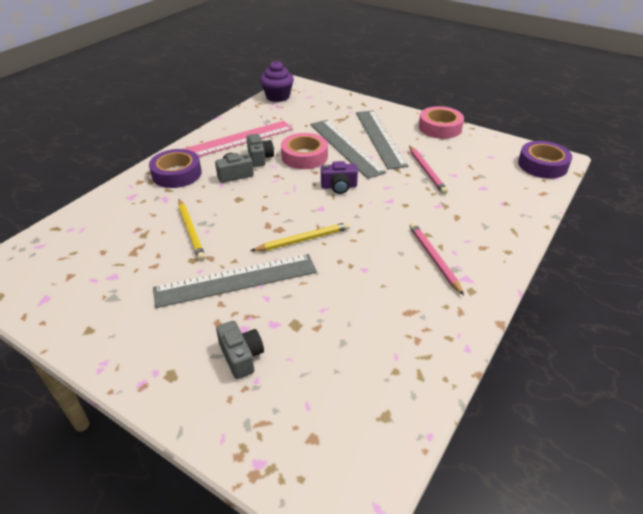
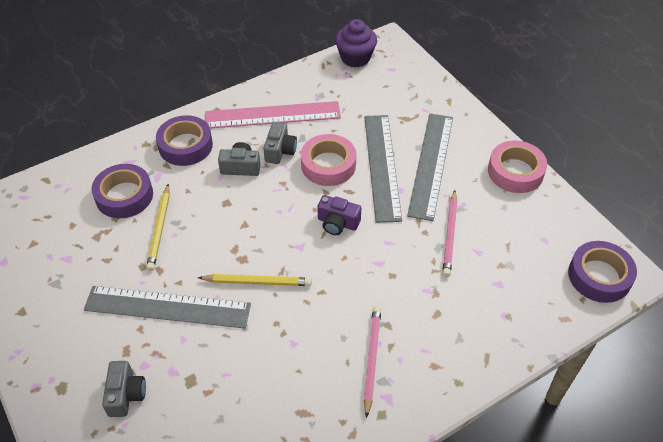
camera: 25 degrees right, 10 degrees up
none -> purple tape [92,164,153,218]

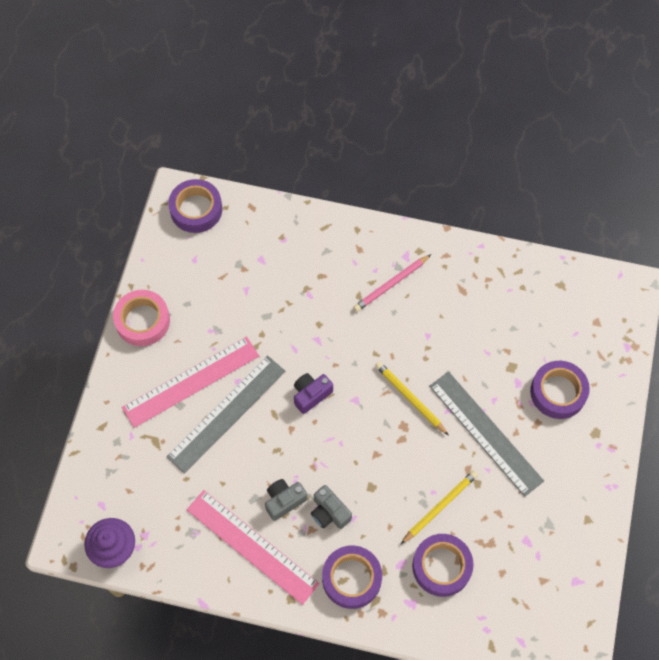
camera: 135 degrees left, 15 degrees up
grey camera [102,361,146,417] -> purple tape [530,361,590,419]
pink tape [301,134,356,186] -> none
purple camera [317,195,361,235] -> purple camera turned 105 degrees counterclockwise [294,373,333,414]
grey ruler [407,114,453,221] -> pink ruler [122,336,259,428]
pink pencil [443,190,458,277] -> none

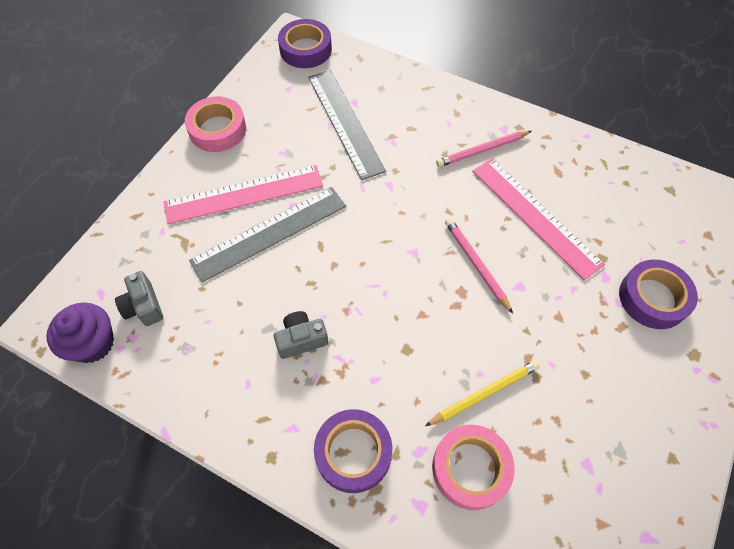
camera: 15 degrees right, 5 degrees down
pink ruler [187,490,320,605] -> pink ruler moved to [472,158,605,280]
purple camera [294,373,333,414] -> none
grey camera [311,485,352,529] -> grey camera moved to [115,271,163,326]
yellow pencil [375,362,449,436] -> pink pencil [445,218,513,314]
purple tape [412,534,474,597] -> pink tape [432,425,515,510]
grey ruler [429,372,544,497] -> grey ruler moved to [308,70,386,180]

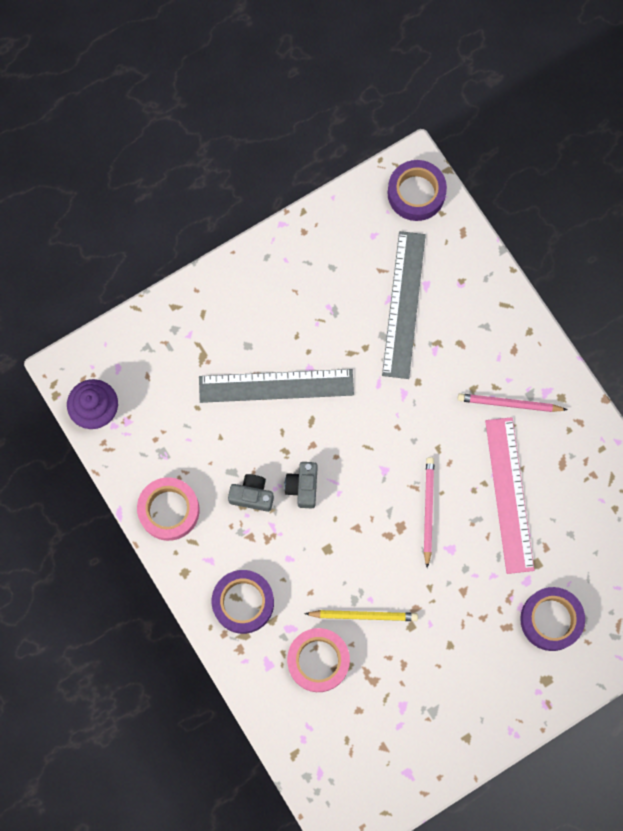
camera: 30 degrees right, 15 degrees up
grey camera [115,271,163,326] -> grey camera moved to [284,462,318,508]
pink ruler [164,165,323,224] -> none
pink tape [185,96,246,152] -> pink tape moved to [137,477,199,541]

